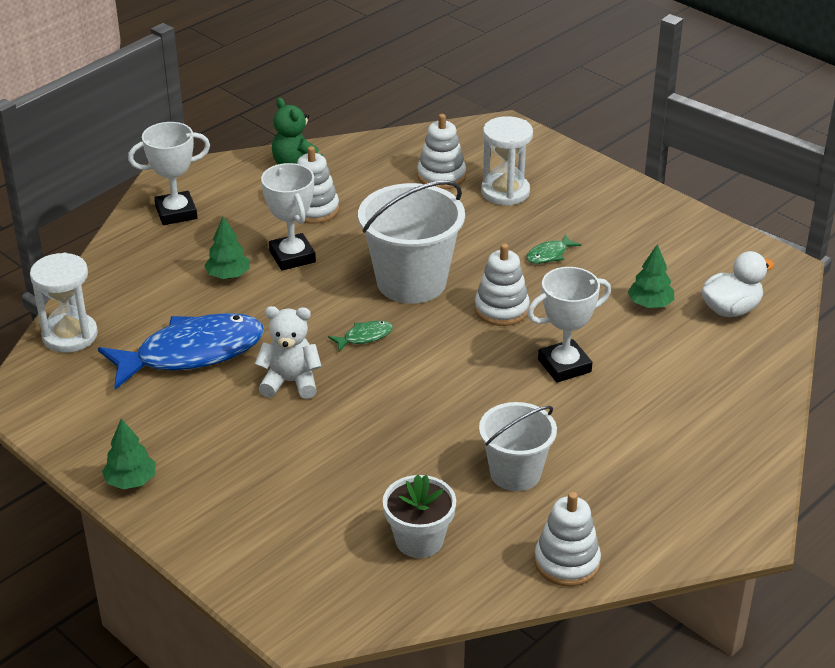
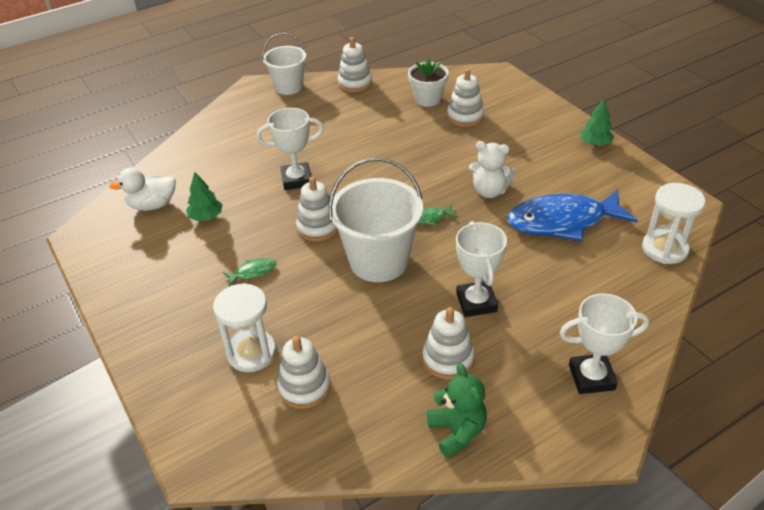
camera: 165 degrees left, 5 degrees up
green tree [204,216,250,279] -> none
white bucket [479,402,557,491] -> white bucket moved to [262,33,306,95]
none -> white stacking toy [447,69,484,127]

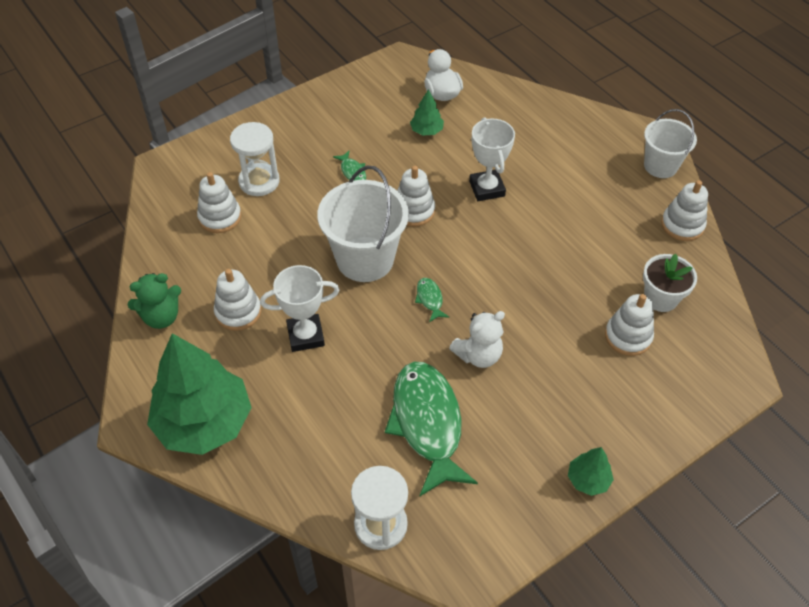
camera: 85 degrees right, 10 degrees up
white teddy bear [469,141,516,198] -> white teddy bear turned 135 degrees counterclockwise [449,311,505,368]
blue fish [507,189,638,241] -> green fish [385,362,478,496]
white trophy [560,293,649,394] -> green tree [147,333,252,455]

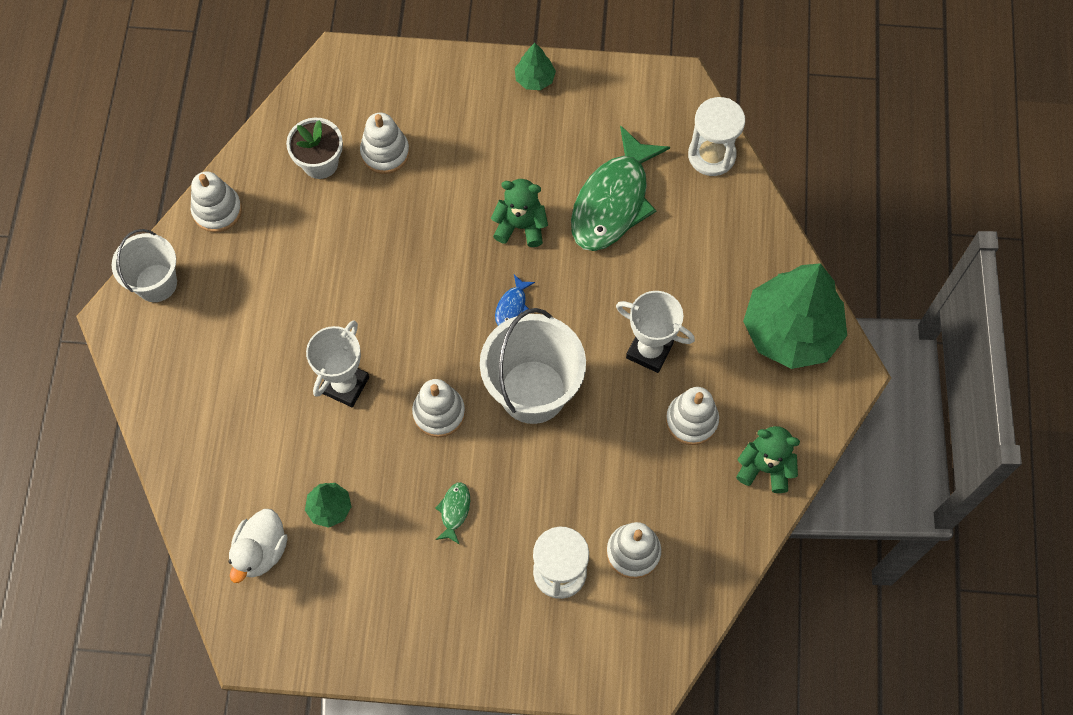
camera: 140 degrees left, 15 degrees up
green fish [415,278,449,322] -> blue fish [495,275,535,326]
white teddy bear [449,311,505,368] -> green teddy bear [491,179,548,247]

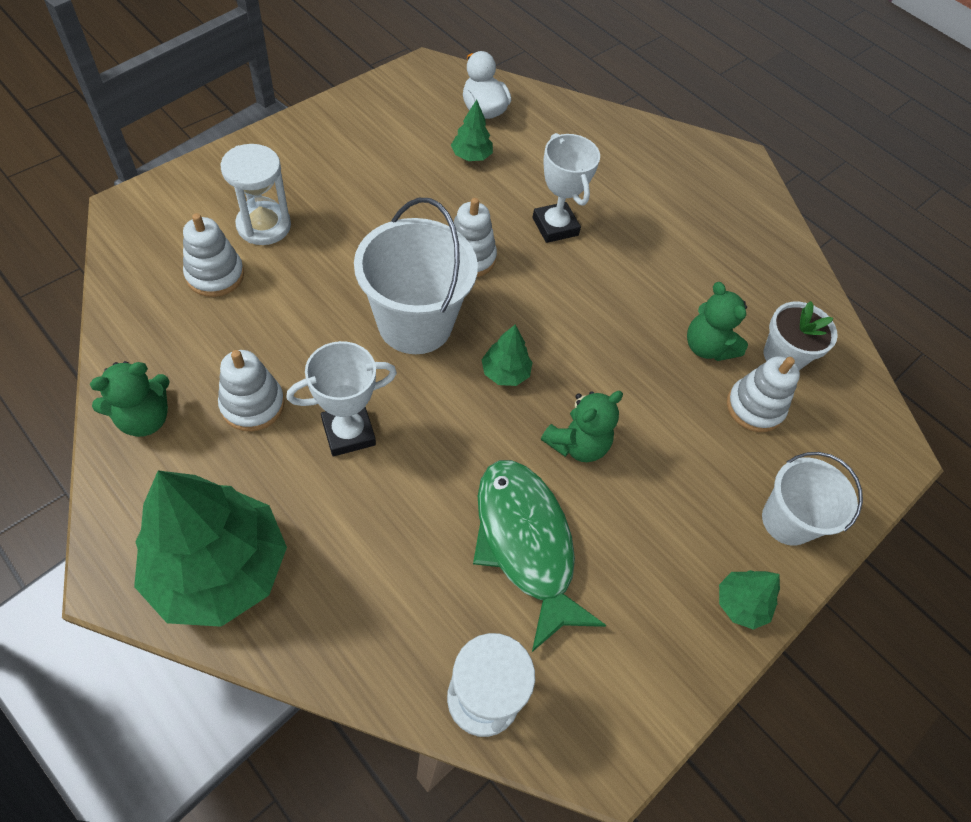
camera: 125 degrees right, 10 degrees down
white bucket [112,229,177,302] -> white bucket moved to [762,452,863,546]
white stacking toy [191,171,242,232] -> none
green fish [435,482,470,545] -> none
blue fish [495,275,535,326] -> green tree [482,325,533,386]
none -> green teddy bear [687,282,748,361]

